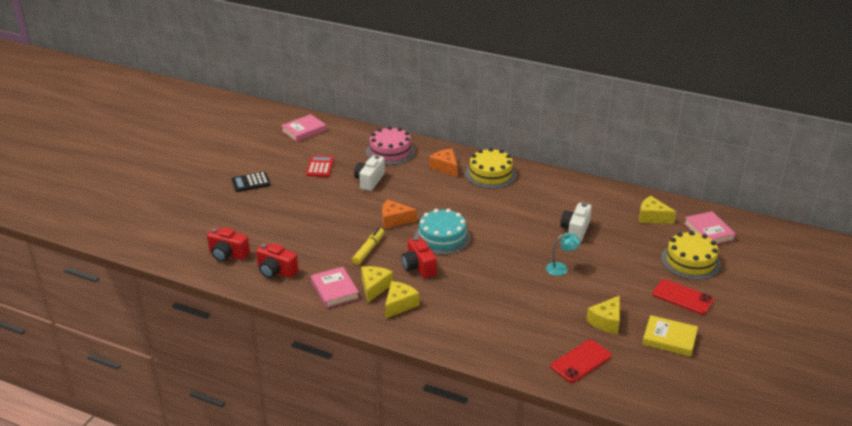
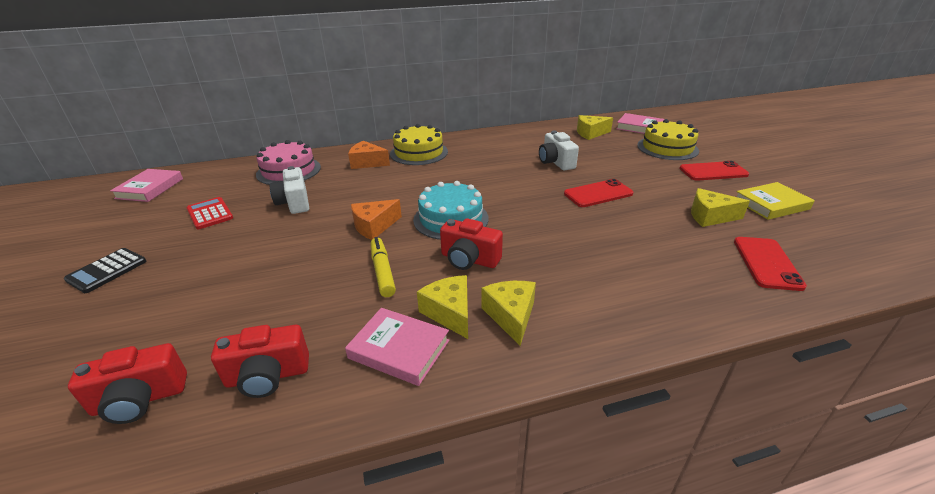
camera: 40 degrees left, 0 degrees up
turquoise lamp [546,233,580,276] -> red phone [564,179,633,207]
yellow cheese [586,296,620,334] -> yellow cheese turned 105 degrees clockwise [691,188,750,227]

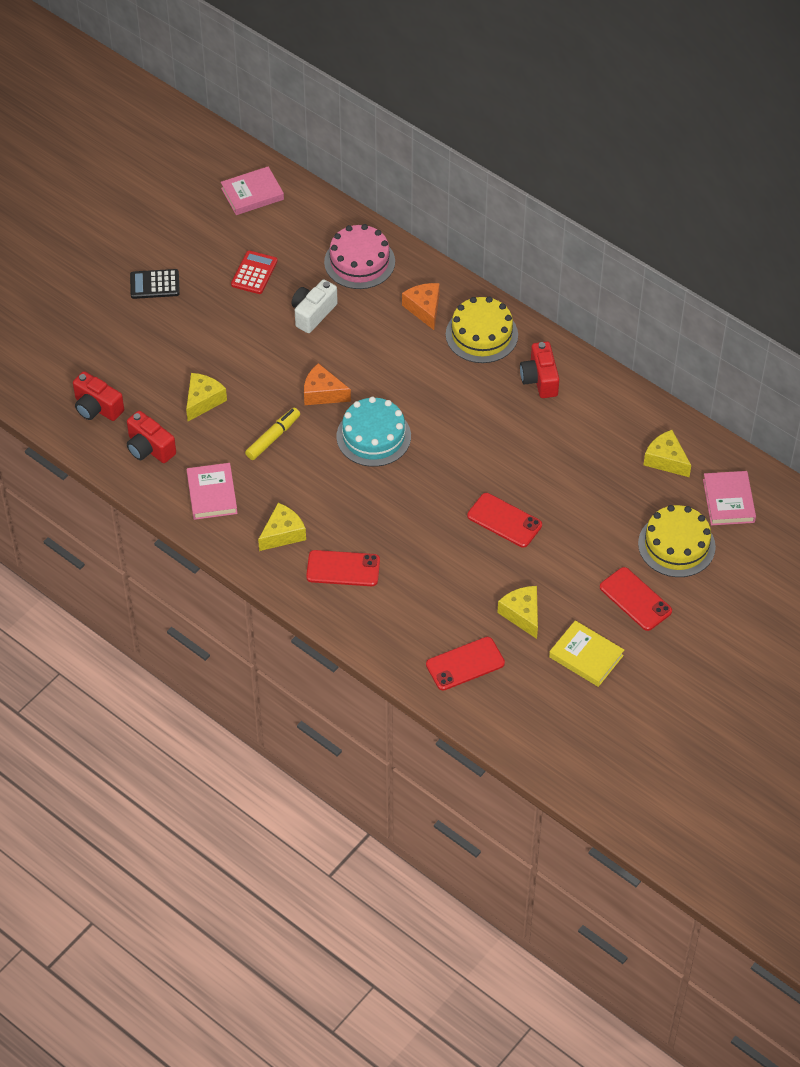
camera: 55 degrees right, 20 degrees up
yellow cheese [417,275,468,339] -> yellow cheese moved to [186,373,227,421]
red camera [440,218,503,270] -> red camera moved to [520,341,559,398]
white camera [539,131,579,171] -> none
none -> red phone [306,550,380,586]

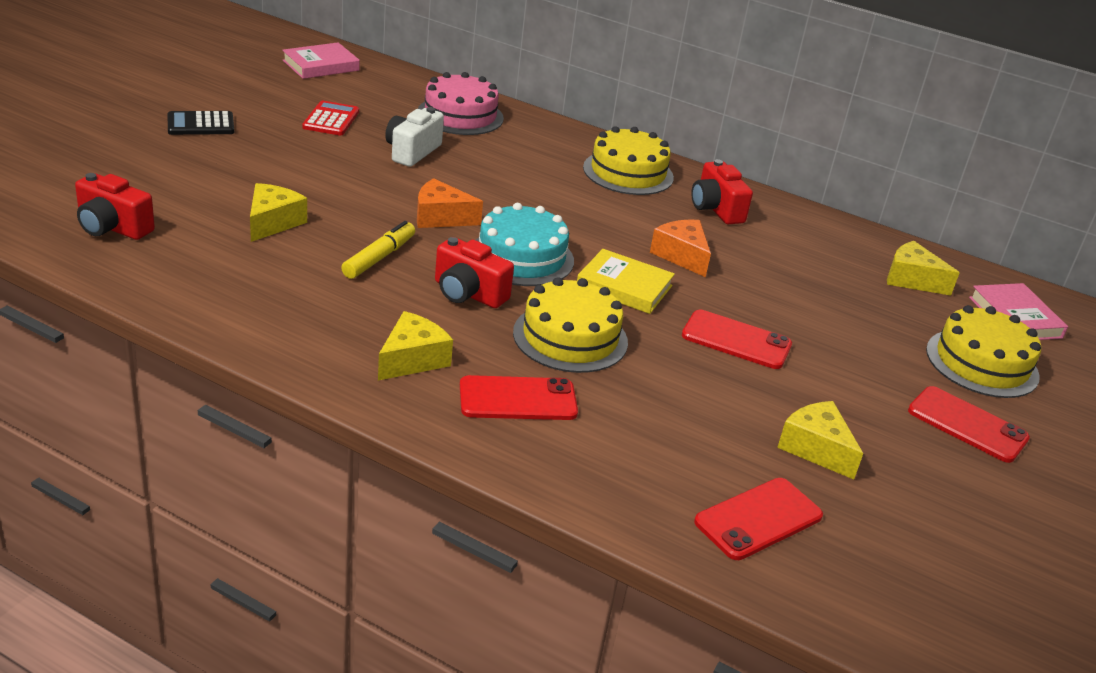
camera: 15 degrees left, 20 degrees down
red camera [127,411,176,463] -> red camera moved to [435,237,514,308]
pink book [187,463,238,520] -> none
orange cheese [402,283,440,330] -> orange cheese moved to [650,220,711,277]
yellow book [549,620,624,687] -> yellow book moved to [577,249,675,314]
none -> yellow cake [513,277,628,373]

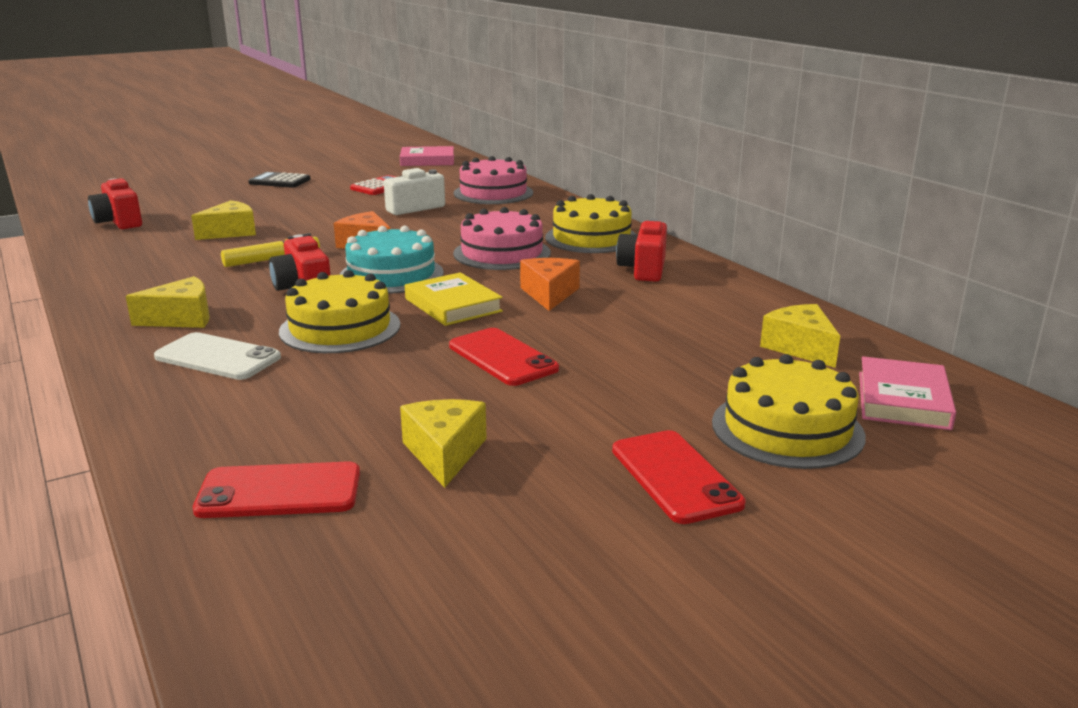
camera: 35 degrees right, 10 degrees down
red phone [460,375,578,420] -> white phone [154,332,281,380]
none -> pink cake [453,207,551,270]

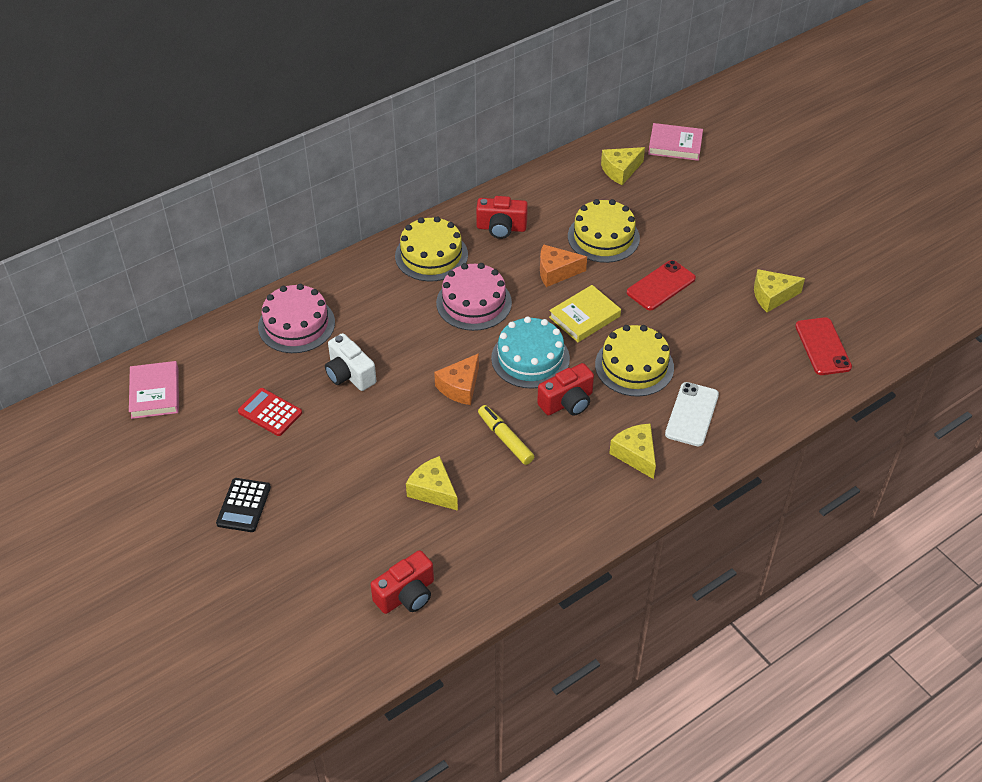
camera: 95 degrees left, 25 degrees up
red phone [612,430,746,524] -> none
yellow cake [712,354,866,469] -> yellow cake moved to [568,199,640,263]

